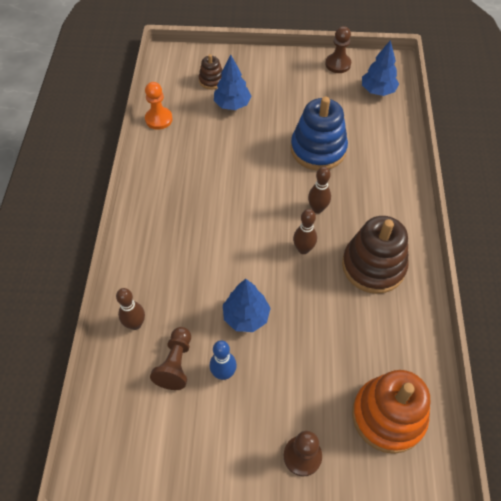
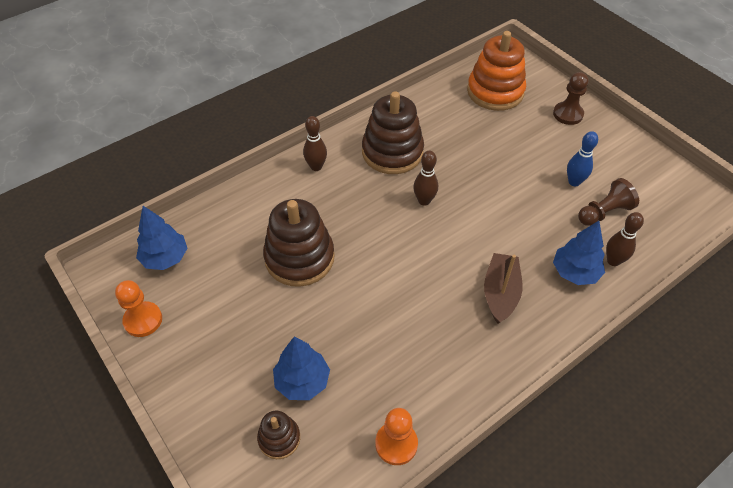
camera: 130 degrees left, 5 degrees down
blue tree [223,279,271,332] -> blue tree moved to [553,221,605,285]
blue stacking toy [291,97,348,171] -> brown stacking toy [263,199,335,287]
brown bowling pin [308,167,331,213] -> brown bowling pin moved to [303,116,327,171]
brown pawn [325,26,351,73] -> orange pawn [115,280,162,337]
none -> brown boat [484,253,522,324]

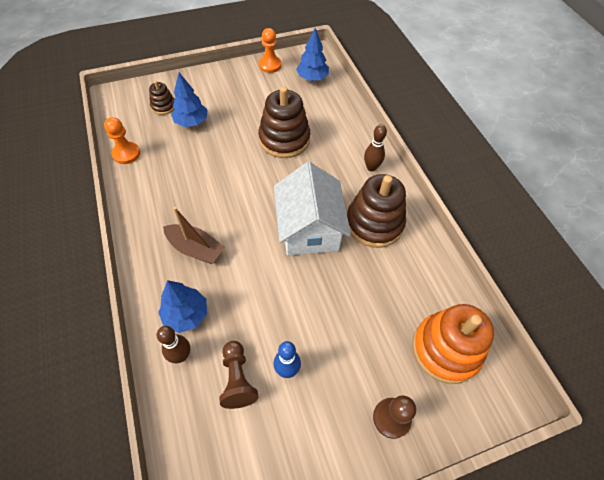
camera: 105 degrees right, 5 degrees up
brown bowling pin [413,151,438,206] -> white house [274,162,351,256]

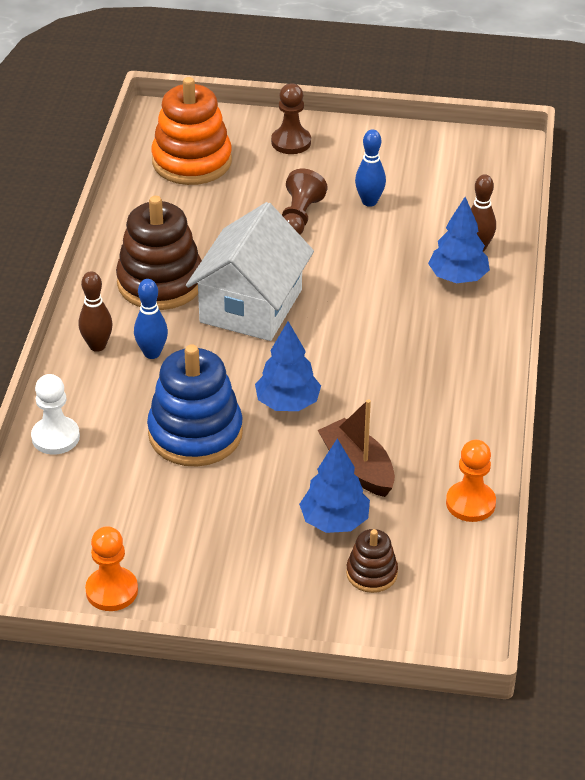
camera: 150 degrees left, 15 degrees down
brown boat [163,207,225,264] -> brown boat moved to [318,399,395,497]
brown pawn [219,341,259,409] -> brown pawn moved to [282,169,328,235]
brown stacking toy [258,86,310,158] -> blue stacking toy [147,344,243,467]
blue tree [296,28,329,81] -> blue tree moved to [255,321,321,411]
none -> white pawn [31,374,80,455]
none -> blue bowling pin [134,279,168,359]

